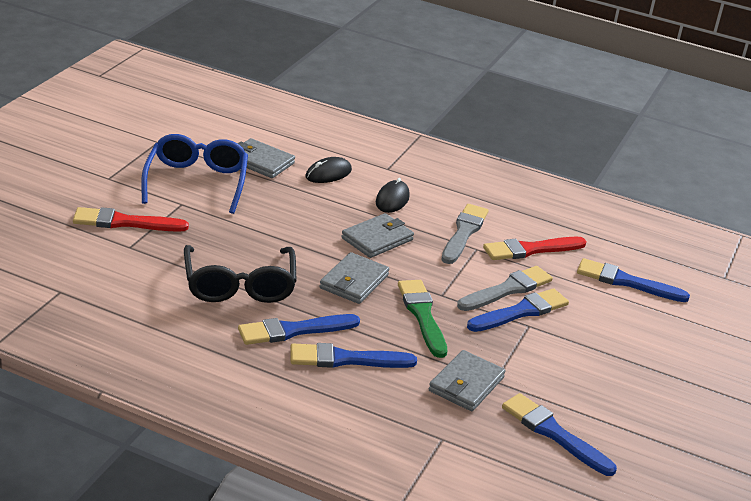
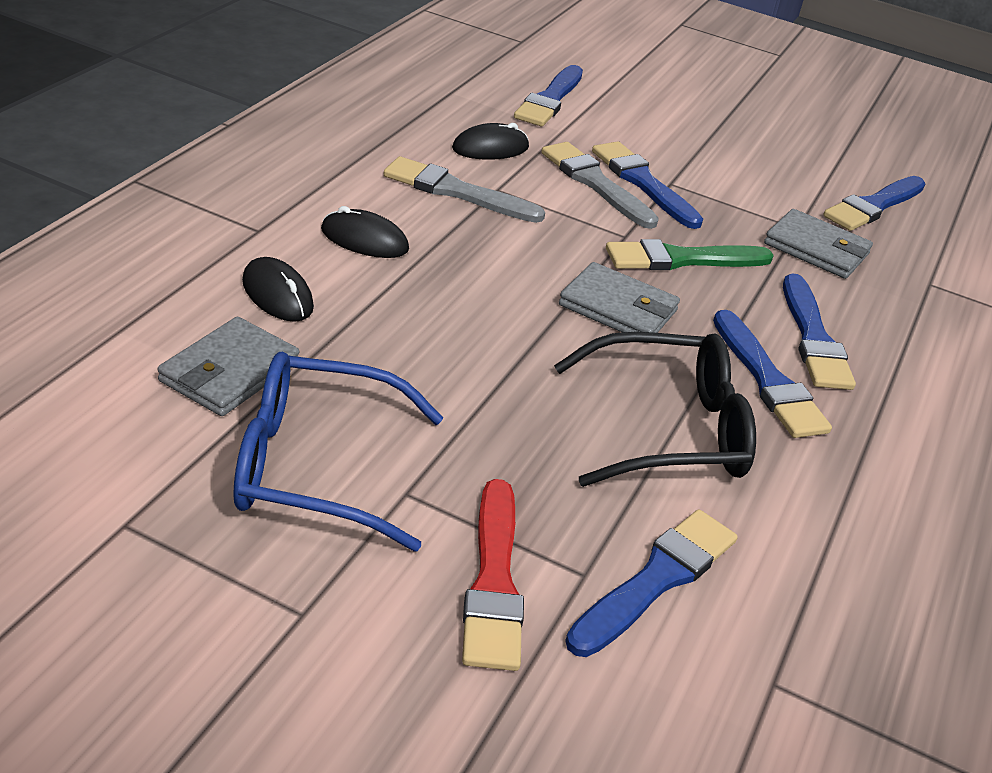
camera: 90 degrees left, 5 degrees up
grey wallet [341,213,414,258] -> none
red brush [483,237,587,260] -> black mouse [452,123,529,160]
none -> blue brush [565,509,738,657]

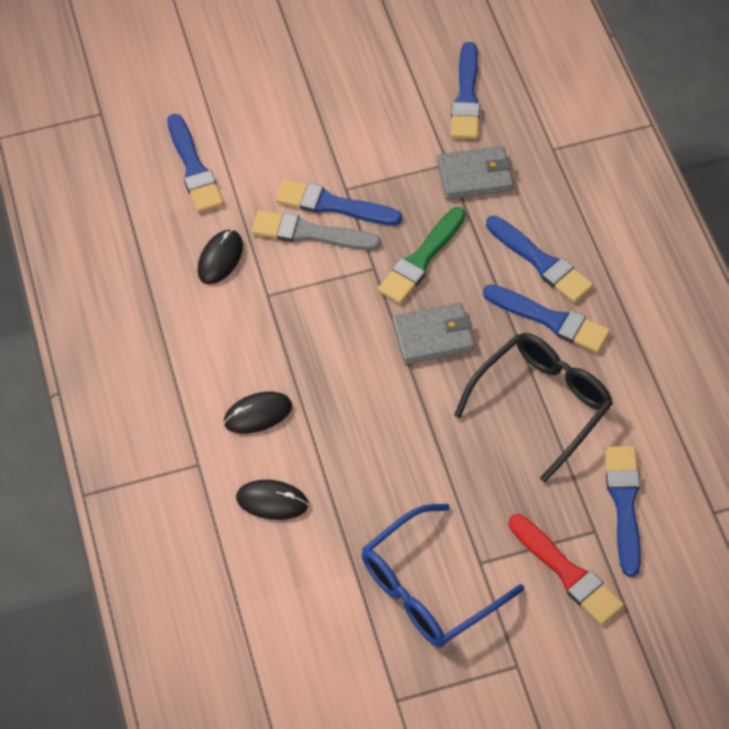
camera: 35 degrees left, 20 degrees up
grey wallet [157,317,300,416] -> none
grey brush [384,156,545,223] -> none

